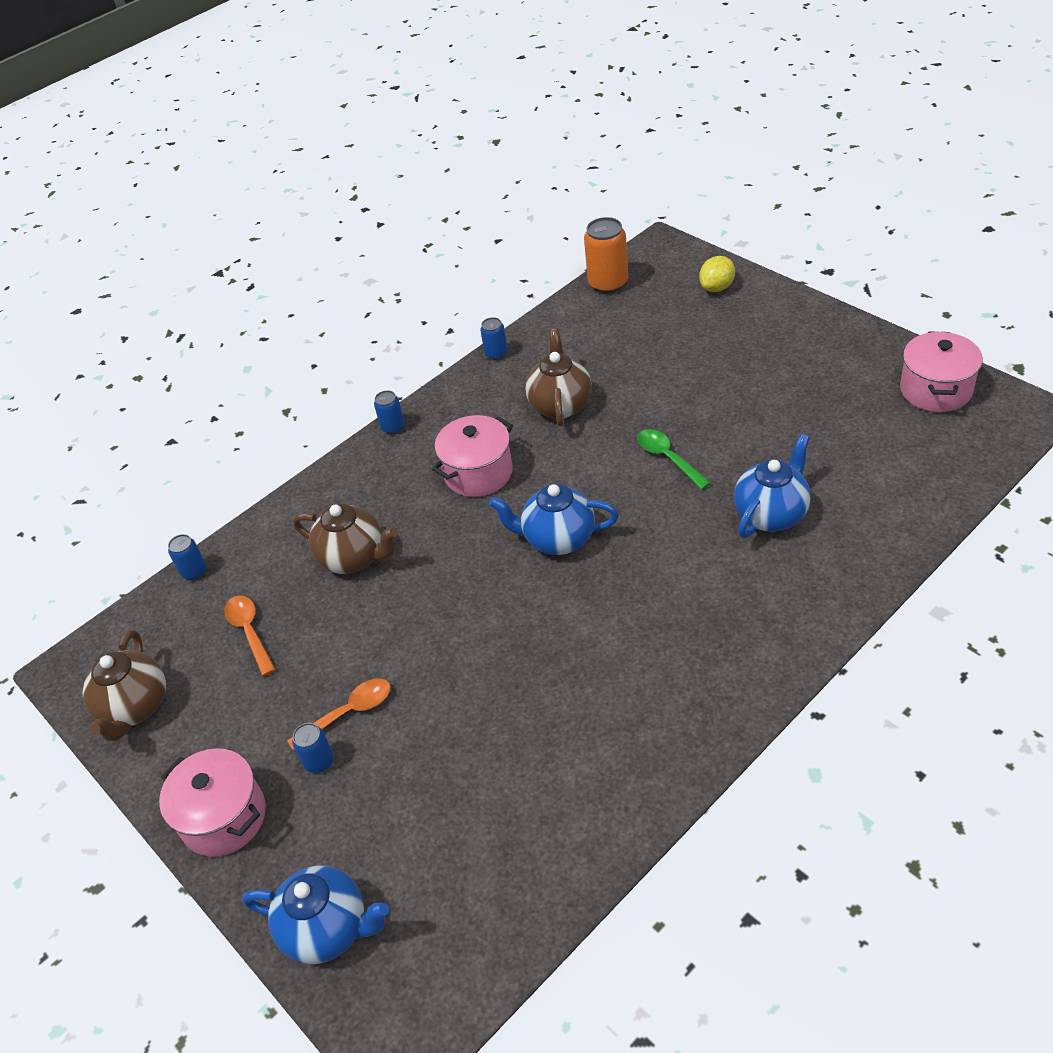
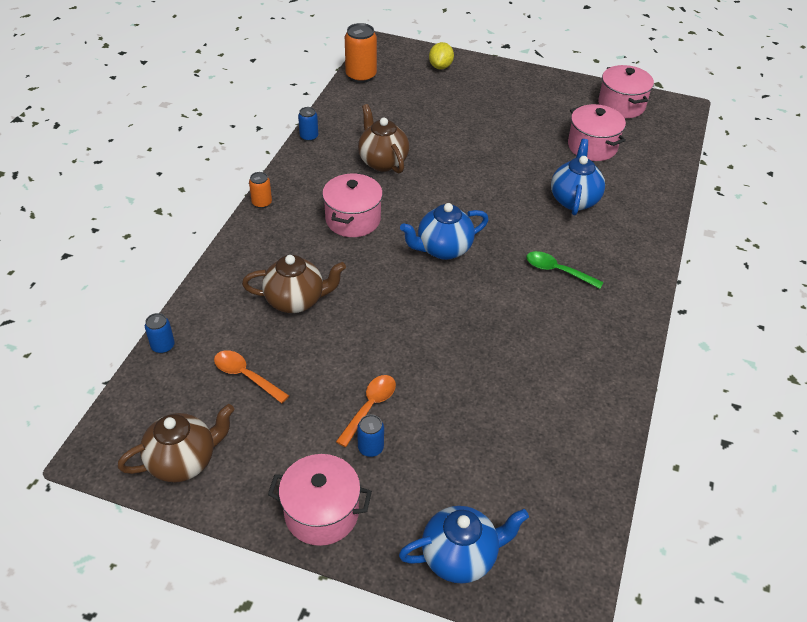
camera: 35 degrees left, 0 degrees up
brown teapot [82,630,166,742] -> brown teapot turned 90 degrees counterclockwise [118,404,234,482]
blue can [374,390,405,434] -> orange can [249,172,272,208]
green spoon [637,429,711,490] -> green spoon moved to [526,251,604,289]
none -> pink pot [568,104,626,161]

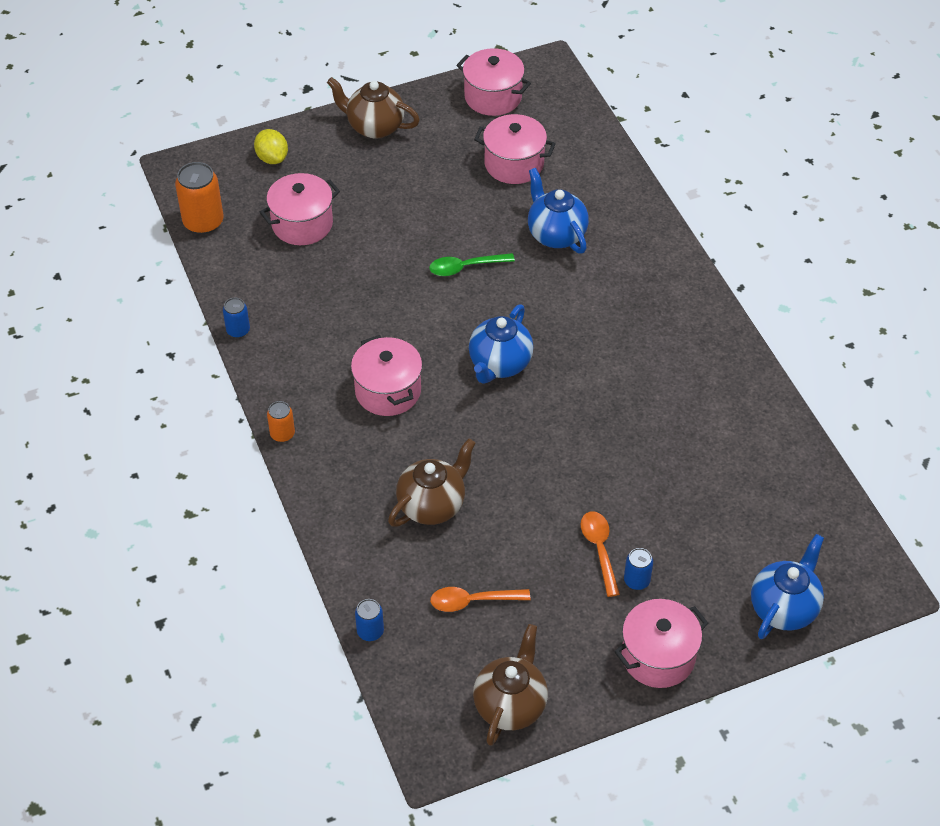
camera: 40 degrees left, 5 degrees up
brown teapot [358,104,409,173] -> brown teapot moved to [327,77,420,139]
green spoon [526,251,604,289] -> green spoon moved to [429,253,515,276]
none -> pink pot [260,173,340,245]

